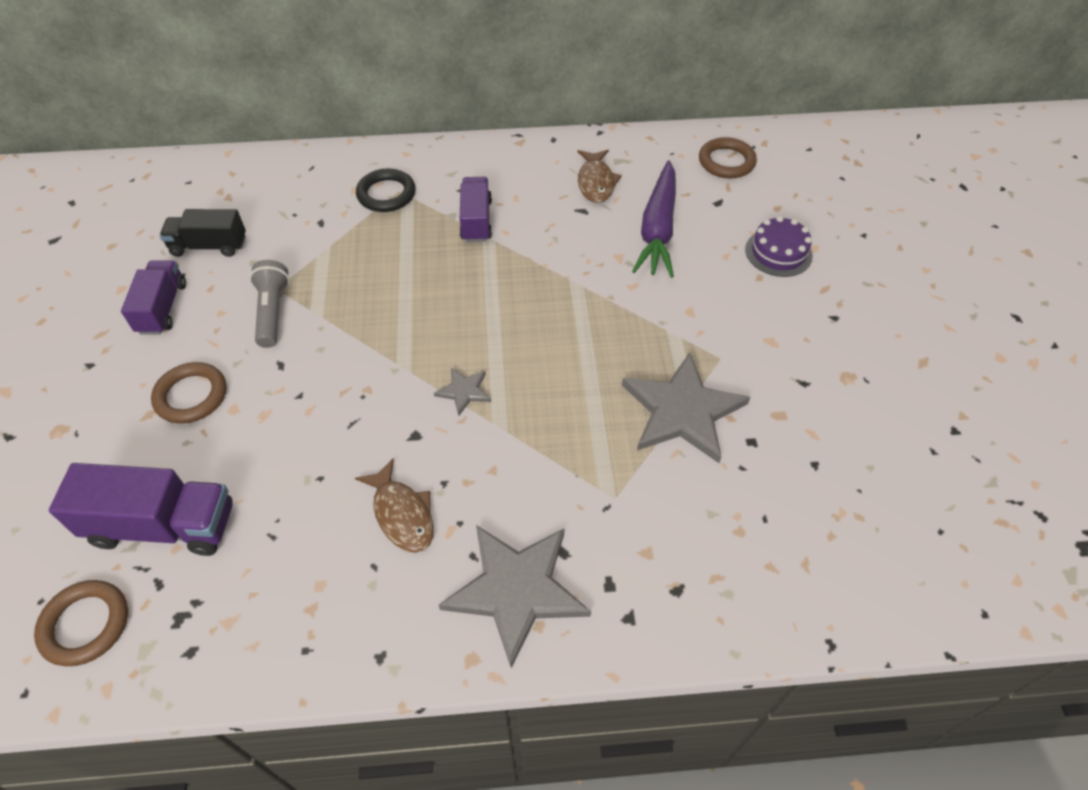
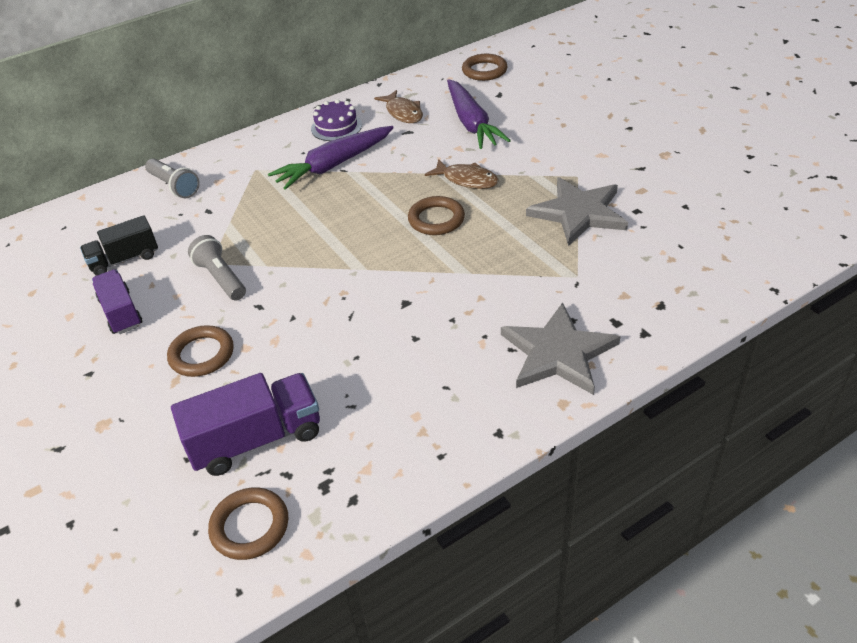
camera: 25 degrees left, 10 degrees down
brown fish [355,459,434,553] -> brown fish moved to [425,159,499,189]
black ring [356,169,416,212] -> none
grey star [434,368,491,416] -> none
purple truck [460,177,492,242] -> purple carrot [268,126,394,190]
purple cake [745,216,813,277] -> purple cake moved to [311,99,362,141]
none -> grey flashlight [145,158,200,198]
none -> brown ring [408,196,465,235]

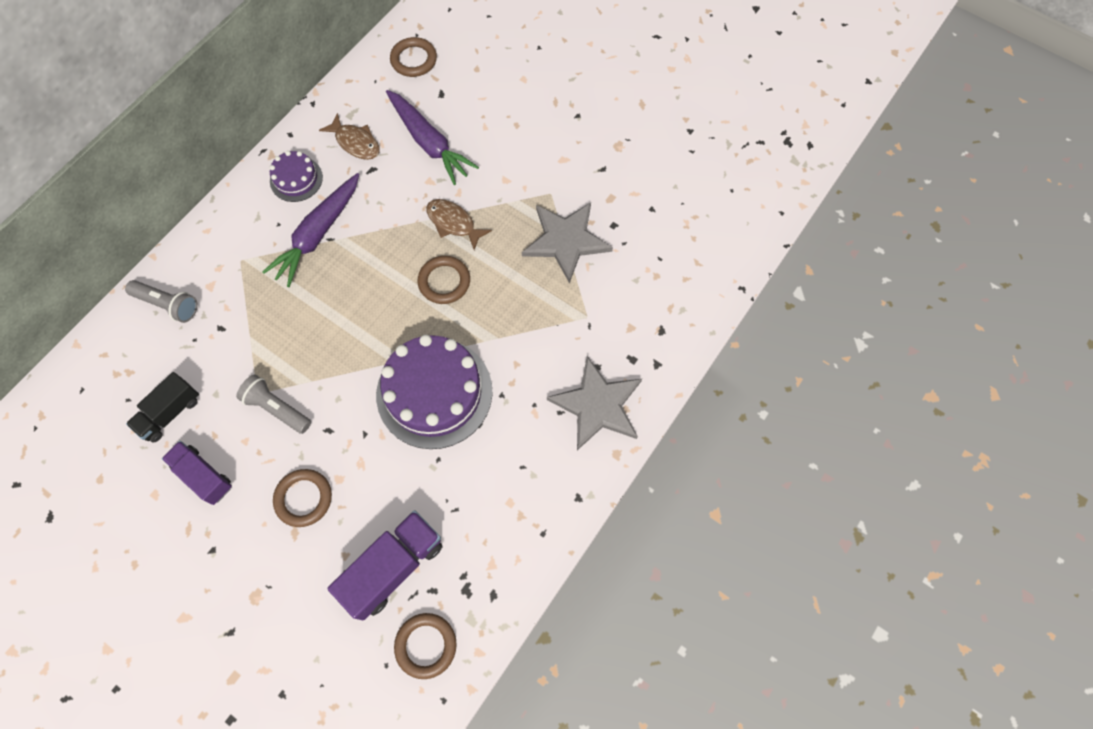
camera: 25 degrees left, 25 degrees up
brown fish [425,159,499,189] -> brown fish turned 150 degrees counterclockwise [426,199,492,250]
none -> purple cake [376,335,492,449]

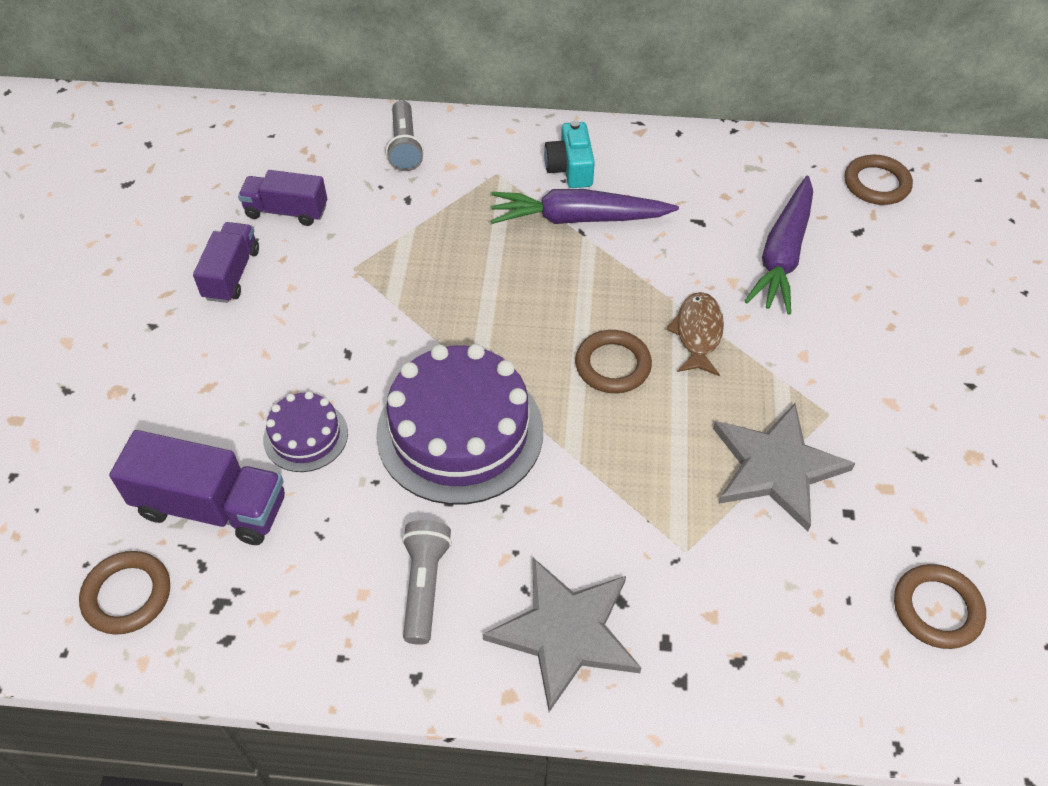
camera: 60 degrees right, 15 degrees down
black truck [126,372,199,442] -> purple truck [238,170,327,226]
grey flashlight [236,375,311,434] -> grey flashlight moved to [402,520,452,645]
purple cake [270,151,323,202] -> purple cake moved to [263,391,348,472]
brown ring [273,469,332,527] -> brown ring moved to [894,564,986,649]
brown fish [319,113,380,160] -> none
none -> turquoise camera [544,120,595,188]

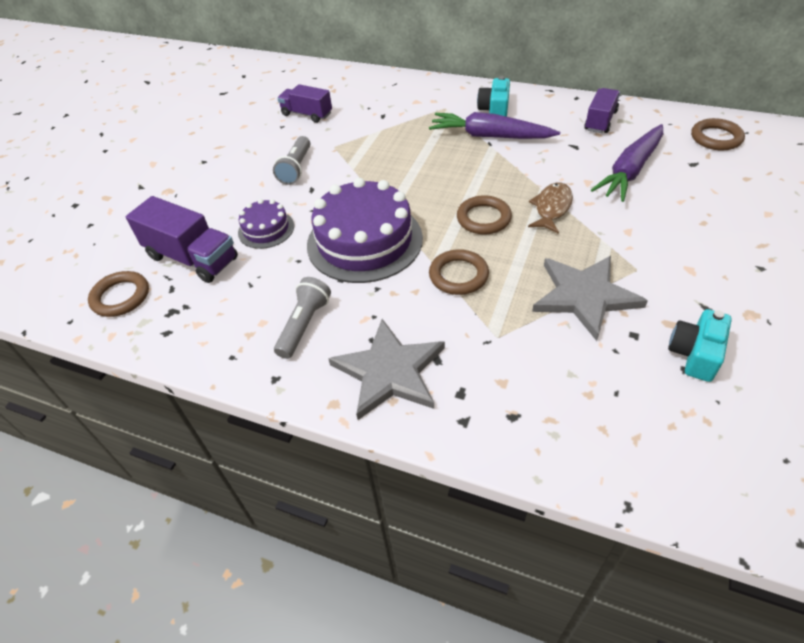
camera: 20 degrees right, 5 degrees down
purple truck [193,222,259,303] -> purple truck moved to [584,88,620,133]
grey flashlight [386,100,424,171] -> grey flashlight moved to [273,136,310,185]
brown ring [894,564,986,649] -> brown ring moved to [429,249,489,295]
none -> turquoise camera [668,309,732,382]

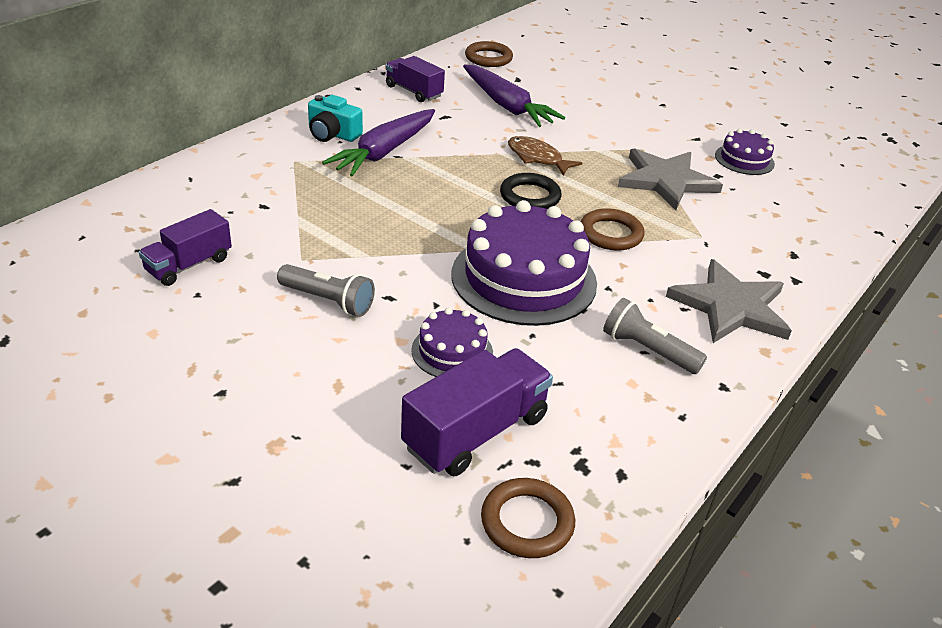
camera: 80 degrees left, 10 degrees down
brown ring [457,195,512,235] -> black ring [500,173,562,209]
turquoise camera [668,309,732,382] -> purple cake [715,129,775,175]

